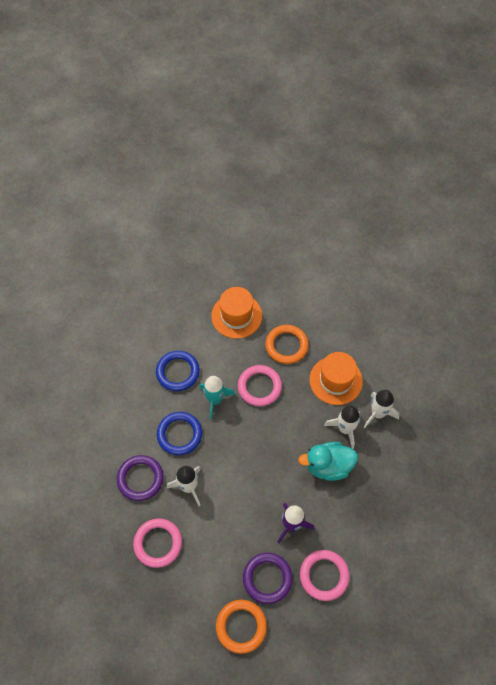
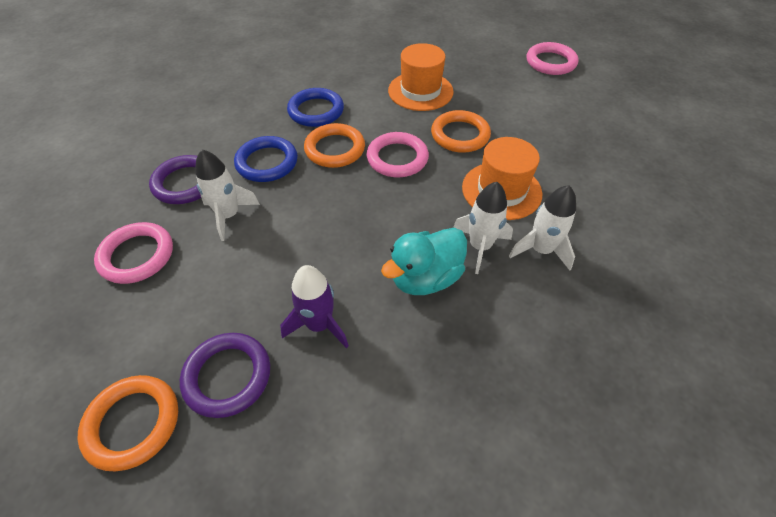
camera: 30 degrees right, 10 degrees down
turquoise rocket [199,376,235,420] -> orange ring [304,123,365,168]
turquoise duck [298,442,358,481] -> turquoise duck turned 60 degrees counterclockwise [381,228,467,295]
pink ring [300,550,350,601] -> pink ring moved to [526,42,579,75]

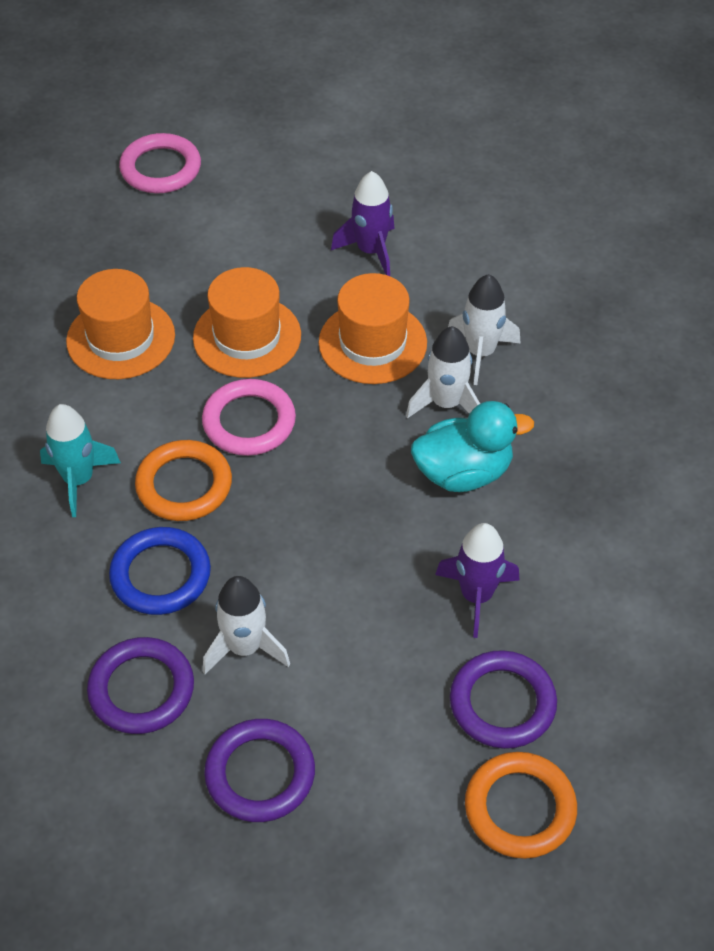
camera: 65 degrees left, 0 degrees up
pink ring [94,222,173,284] -> purple ring [204,719,315,822]
blue ring [287,88,344,127] -> turquoise rocket [40,404,121,517]
turquoise duck [381,228,467,295] -> turquoise duck turned 90 degrees counterclockwise [411,401,534,492]
orange ring [431,110,491,153] -> orange hat [193,267,301,378]
none -> purple rocket [331,171,395,276]

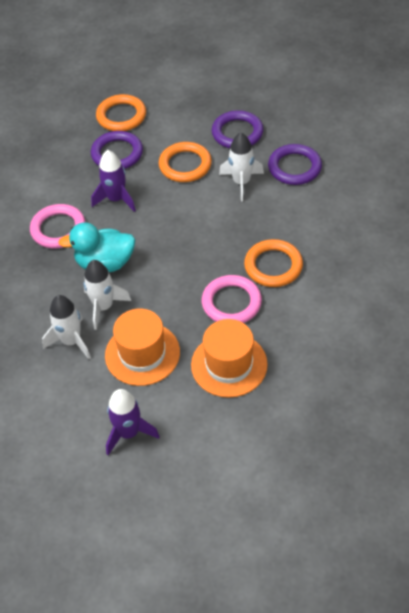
camera: 170 degrees left, 0 degrees up
turquoise rocket [40,404,121,517] -> none
orange hat [66,269,175,379] -> none
blue ring [109,527,211,615] -> none
pink ring [119,133,201,193] -> pink ring moved to [30,204,85,248]
none -> orange ring [158,142,212,182]

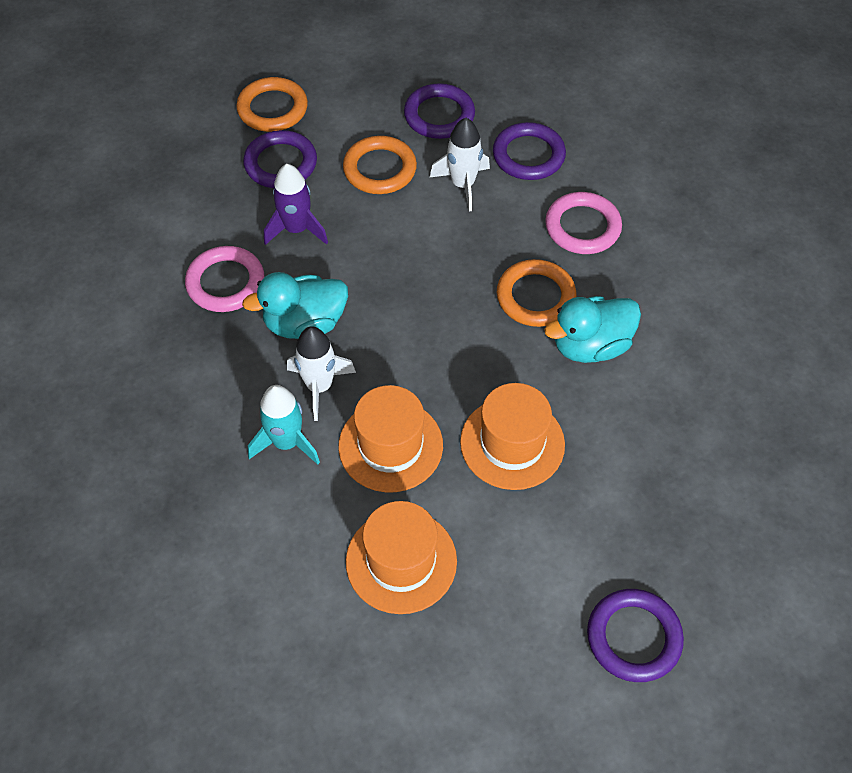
camera: 15 degrees left, 5 degrees up
white rocket [42,295,91,359] -> turquoise rocket [248,385,320,465]
purple rocket [106,389,160,455] -> orange hat [346,501,457,614]
pink ring [202,275,262,323] -> pink ring moved to [545,192,622,254]
none -> turquoise duck [544,296,641,363]
none -> purple ring [587,589,684,682]

